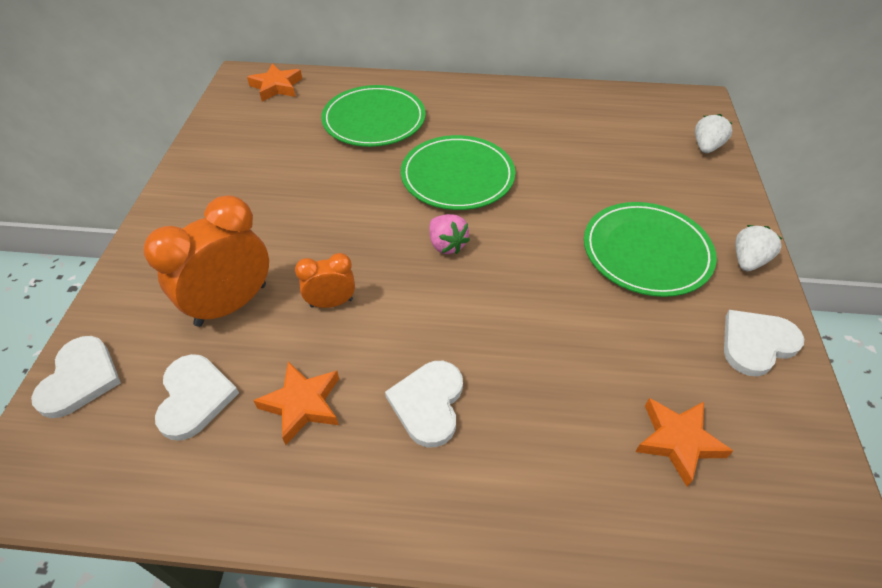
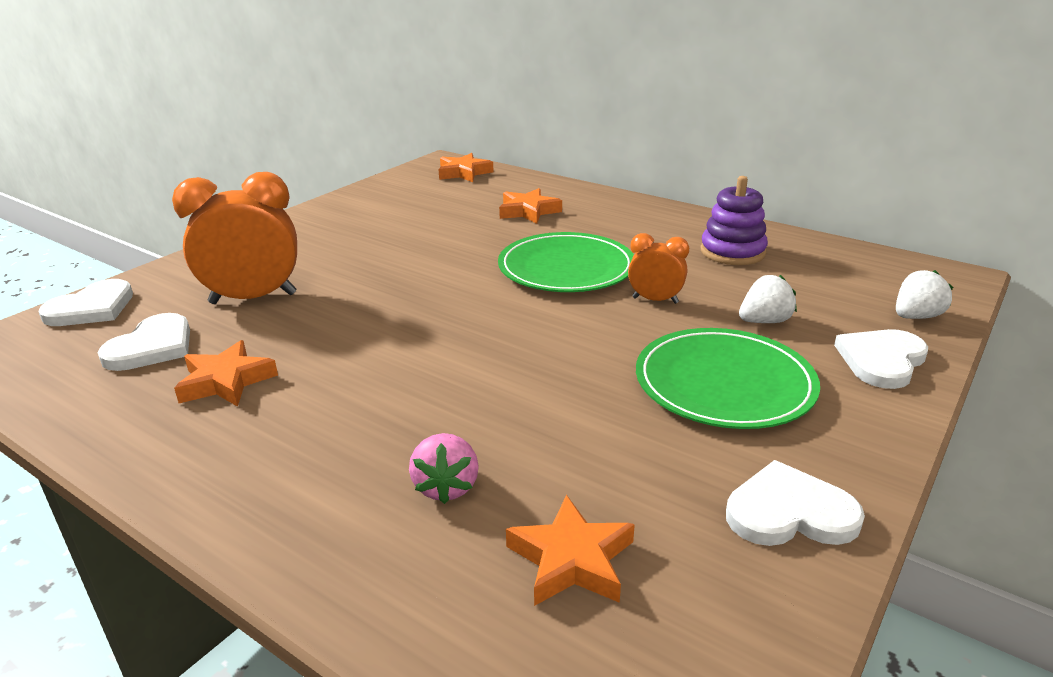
camera: 30 degrees right, 20 degrees down
orange clock [295,253,355,308] -> orange clock moved to [628,233,689,304]
green plate [321,85,426,147] -> orange star [499,188,562,224]
white heart [385,361,463,447] -> white heart moved to [834,329,928,389]
pink strawberry [429,214,470,254] -> pink strawberry moved to [409,433,479,504]
white strawberry [735,225,782,271] -> white strawberry moved to [739,275,797,323]
none -> purple stacking toy [701,176,768,265]

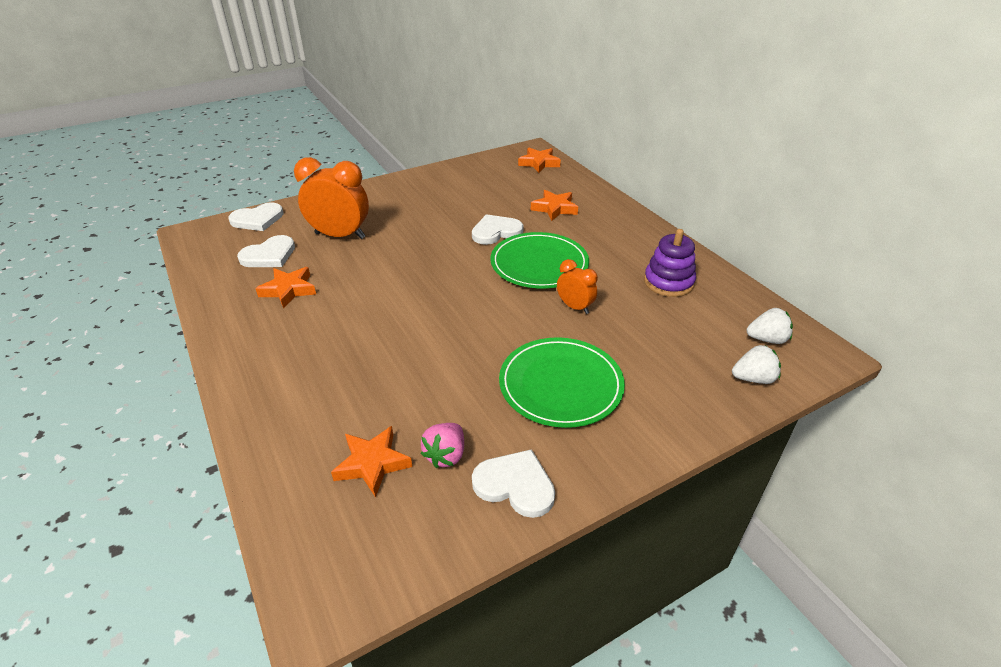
camera: 25 degrees right, 10 degrees up
pink strawberry [409,433,479,504] -> pink strawberry moved to [421,423,464,468]
white strawberry [739,275,797,323] -> white strawberry moved to [746,308,793,344]
white heart [834,329,928,389] -> white heart moved to [472,214,524,245]

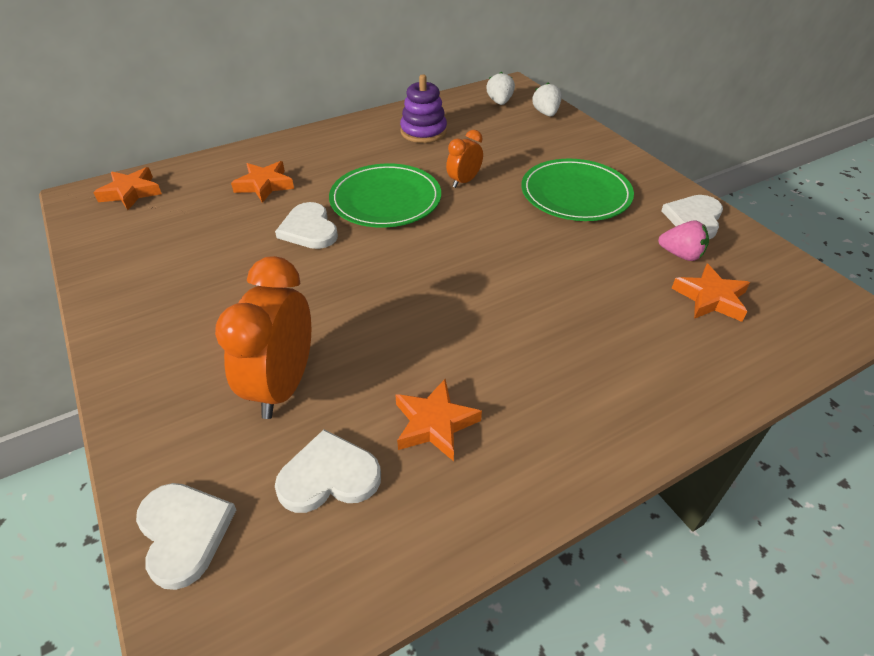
camera: 90 degrees left, 5 degrees up
white heart [237,235,295,267] -> white heart turned 60 degrees counterclockwise [275,430,381,513]

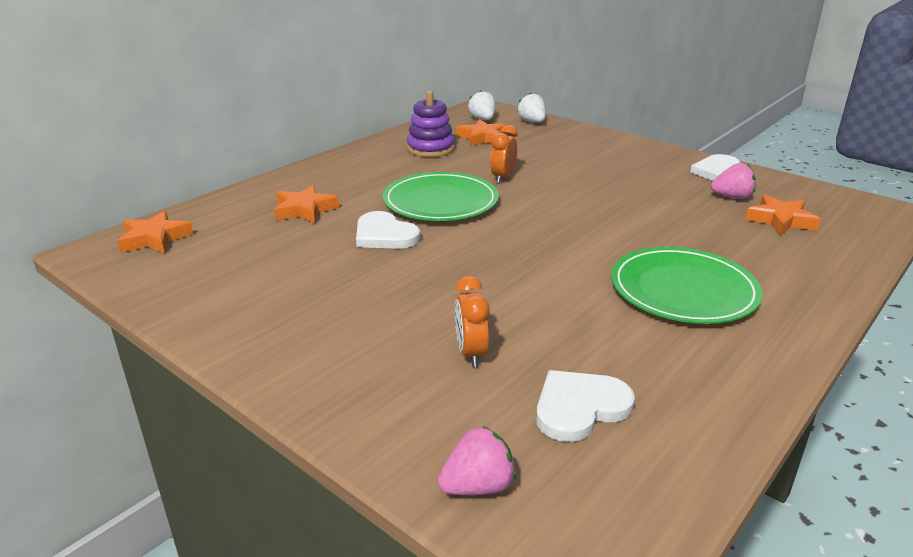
camera: 20 degrees left, 15 degrees down
white heart [136,483,237,590] -> pink strawberry [438,426,516,495]
orange clock [215,256,311,419] -> orange clock [455,276,490,367], size x0.54
orange star [395,379,482,461] -> orange star moved to [456,119,507,146]
green plate [521,159,634,221] -> green plate moved to [611,247,763,324]

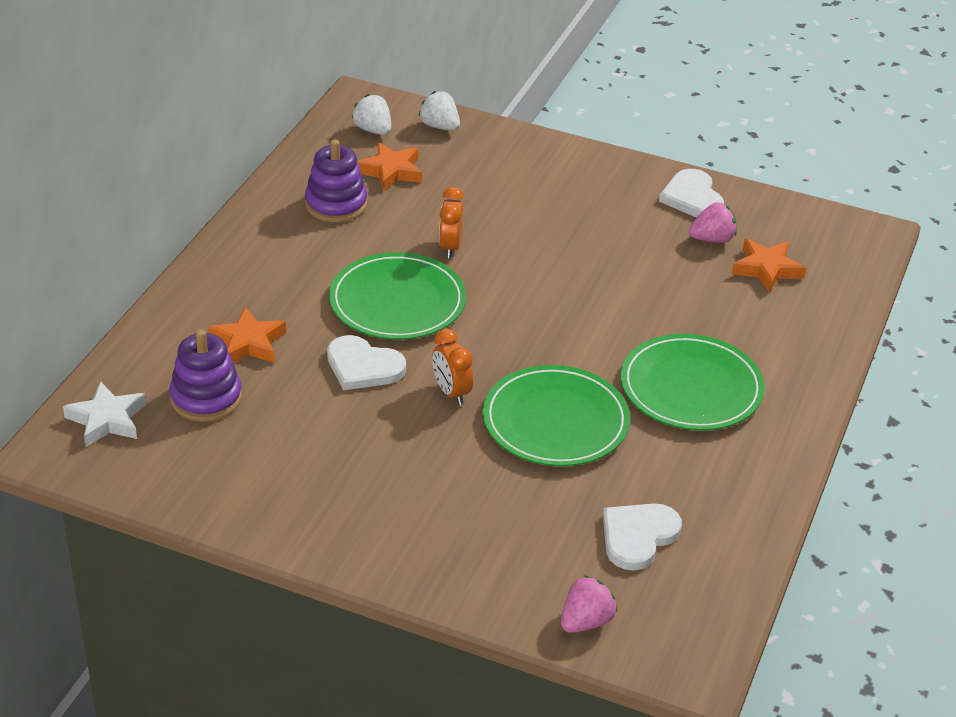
camera: 20 degrees left, 10 degrees up
orange star [118,211,193,253] -> white star [63,381,146,447]
orange clock [455,276,490,367] -> orange clock moved to [432,329,473,405]
none -> purple stacking toy [170,329,242,422]
none -> green plate [483,365,630,466]

